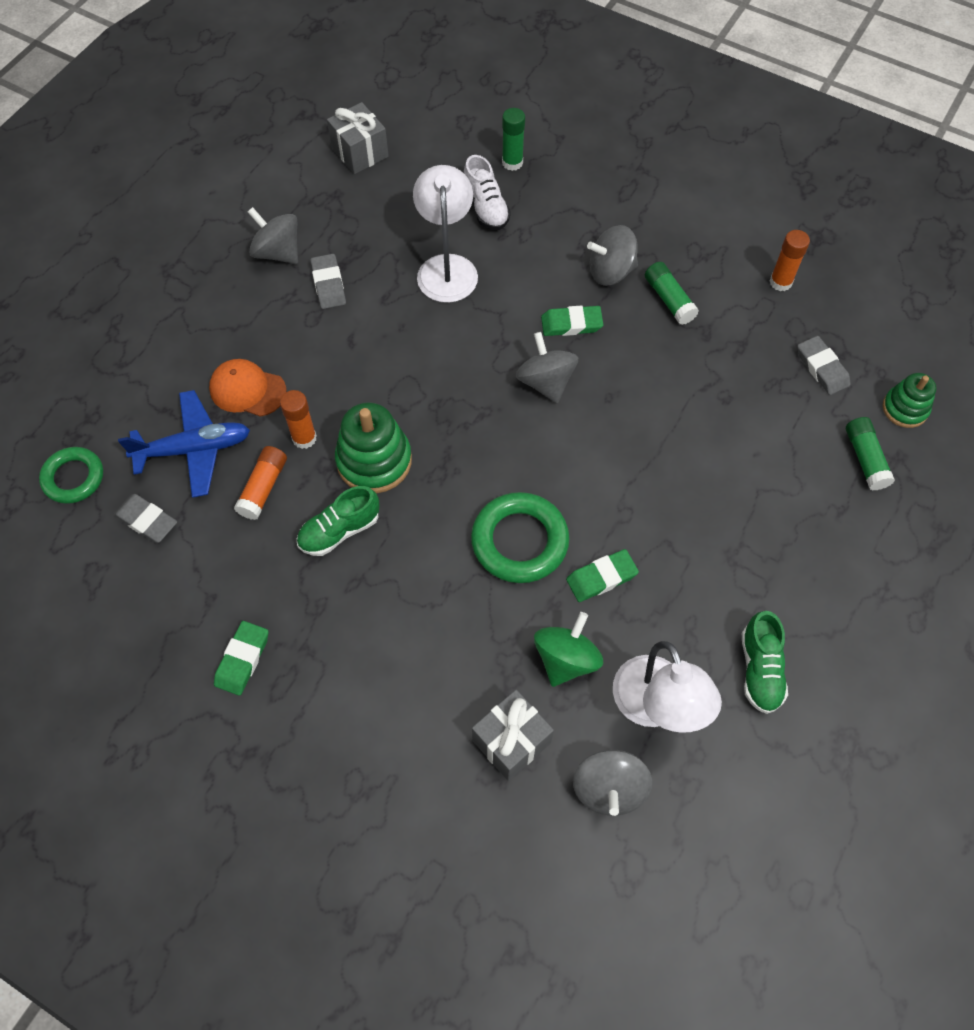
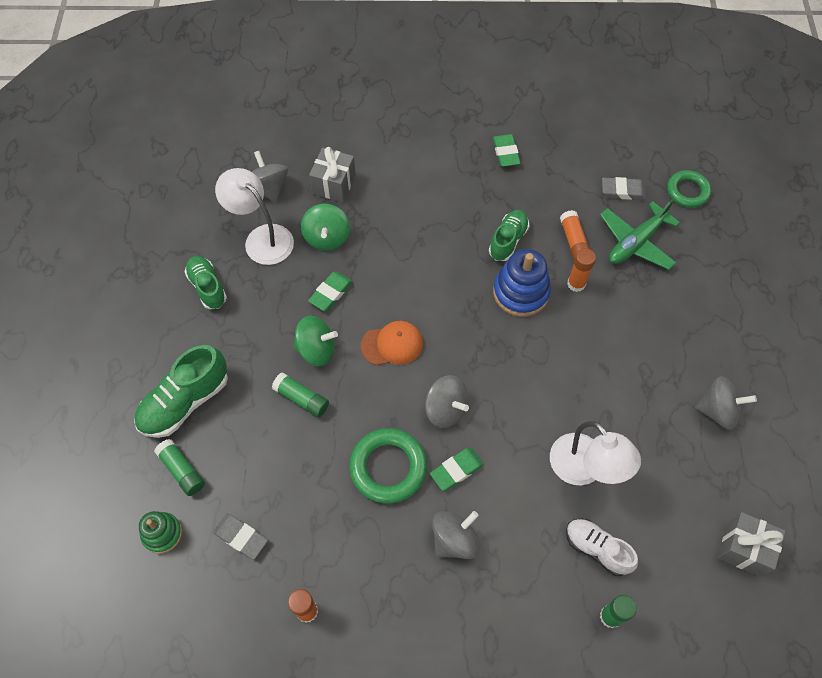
camera: 150 degrees right, 0 degrees up
blue plane [118,390,250,498] -> green plane [600,198,680,270]
orange cap [209,359,287,417] -> orange cap moved to [361,321,423,365]
grey eraser [310,254,346,309] -> none
green stacking toy [335,402,412,493] -> blue stacking toy [493,249,551,317]
green ring [471,492,569,583] -> green ring moved to [349,428,427,504]
green glue stick [645,262,699,325] -> green glue stick moved to [272,372,329,418]
none -> green shoe [134,345,228,438]
none -> green spinning top [293,316,338,366]

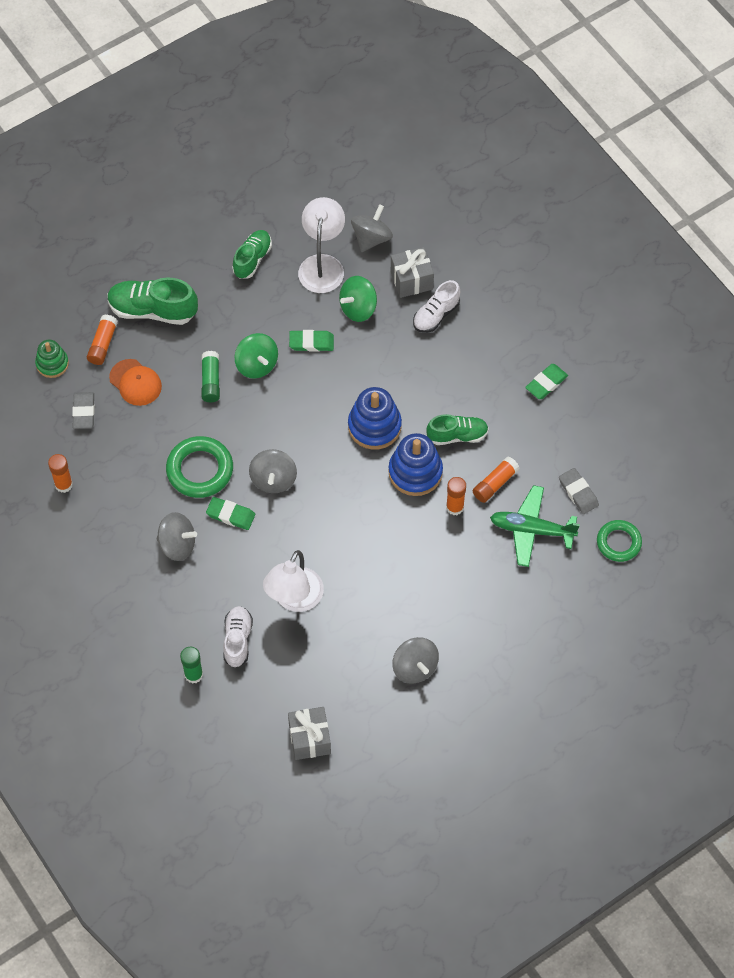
camera: 55 degrees right, 0 degrees up
green glue stick [154,439,205,496] -> orange glue stick [87,315,118,365]
orange cap [361,321,423,365] -> orange cap moved to [109,359,162,406]
none -> blue stacking toy [348,387,402,450]
none -> white shoe [413,280,460,333]

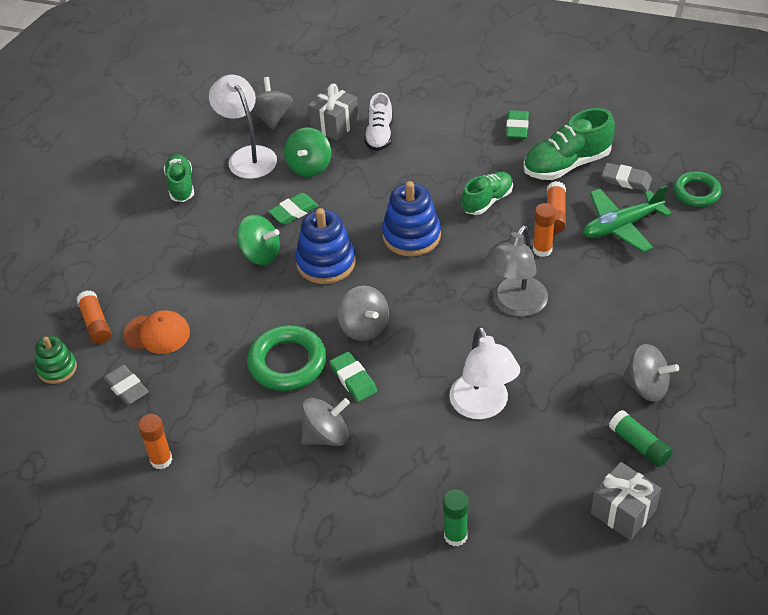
camera: 35 degrees left, 15 degrees down
green shoe [107,277,198,325] -> green shoe moved to [523,108,615,180]
green glue stick [202,351,220,402] -> green glue stick moved to [609,410,673,467]
green eraser [206,497,255,530] -> green eraser turned 75 degrees clockwise [330,352,377,402]
white shoe [223,606,253,667] -> none
blue stacking toy [388,433,443,496] -> blue stacking toy moved to [295,208,356,284]
none -> grey lamp [483,225,548,317]

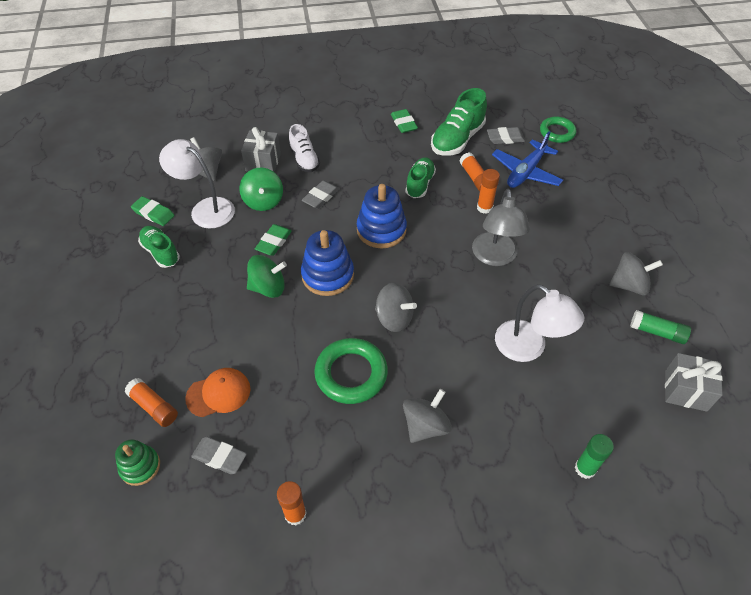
camera: 30 degrees left, 5 degrees up
green eraser [330,352,377,402] -> green eraser moved to [131,196,175,226]
green plane [583,185,672,253] -> blue plane [492,131,563,188]
none -> grey eraser [302,180,339,209]

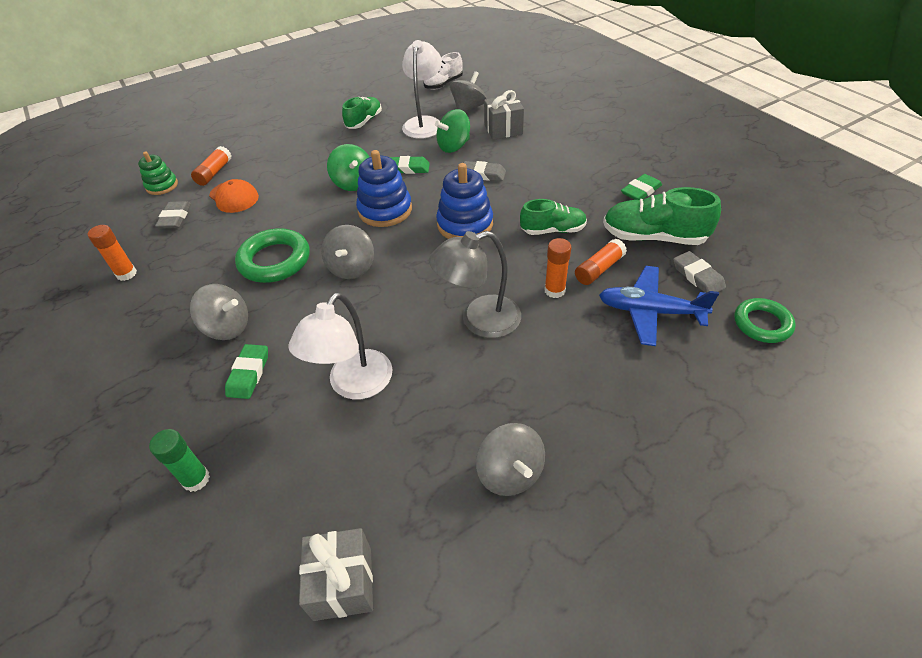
camera: 70 degrees right, 5 degrees down
green eraser [131,196,175,226] -> green eraser moved to [225,344,268,399]
white shoe [289,124,320,172] -> white shoe moved to [424,52,463,90]
green glue stick [630,310,691,344] -> none

